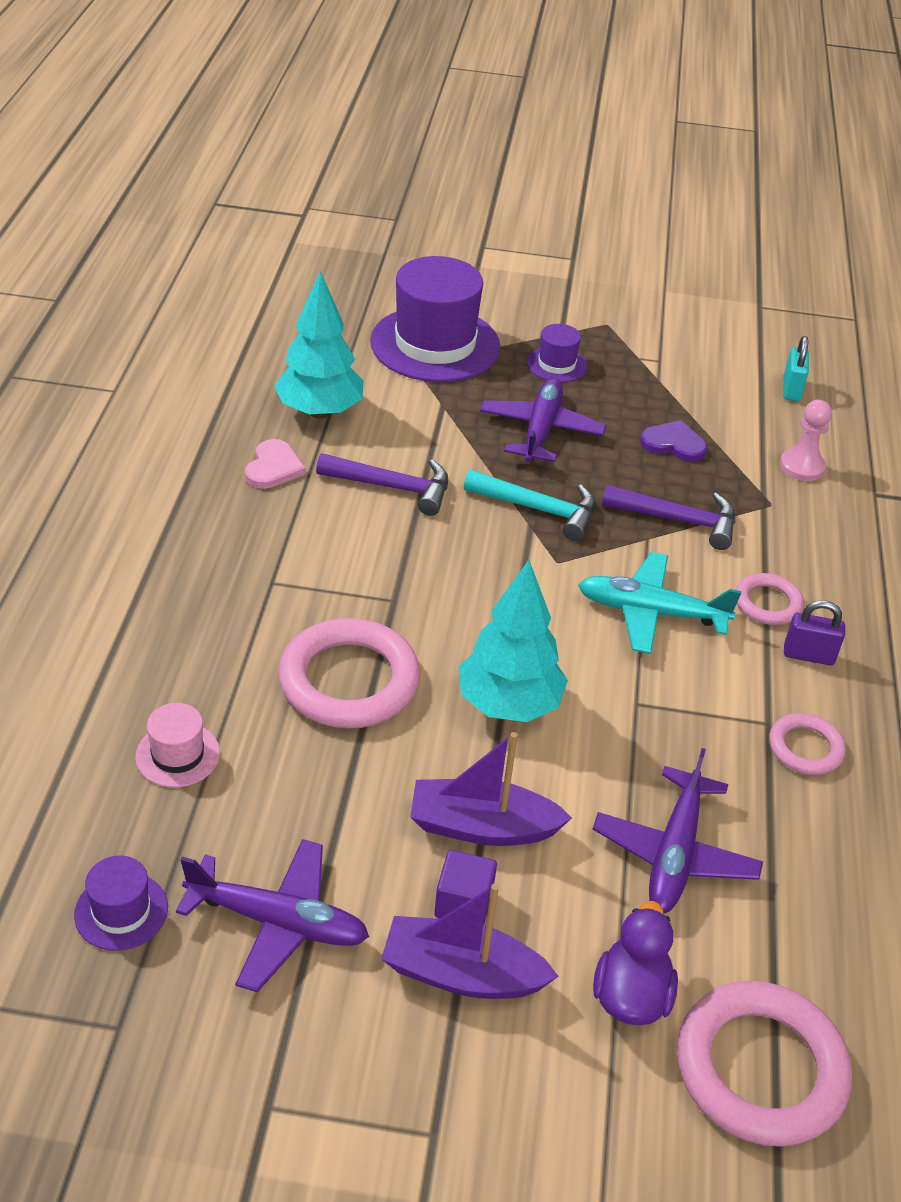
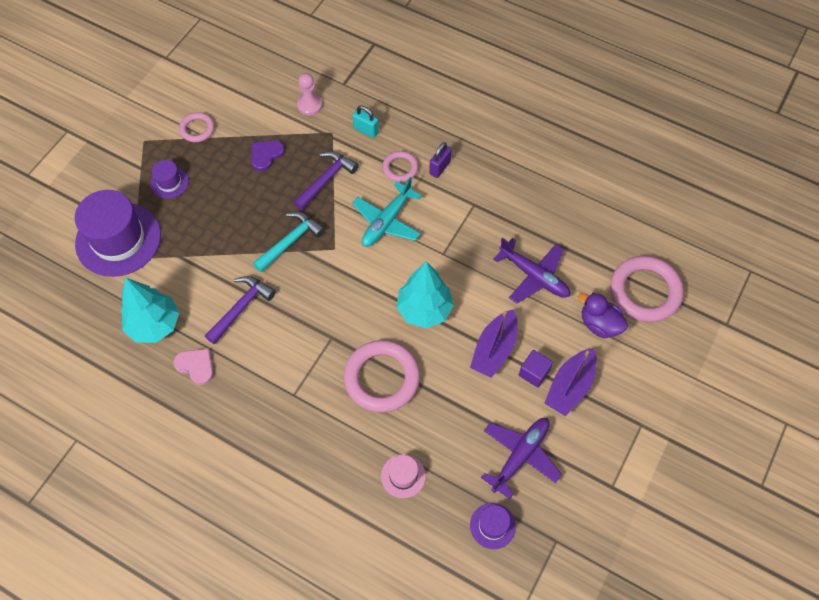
camera: 65 degrees left, 20 degrees up
purple plane [480,378,606,463] -> none
pink ring [769,713,846,775] -> pink ring moved to [179,112,214,142]
turquoise padlock [783,336,809,401] -> turquoise padlock moved to [352,106,379,138]

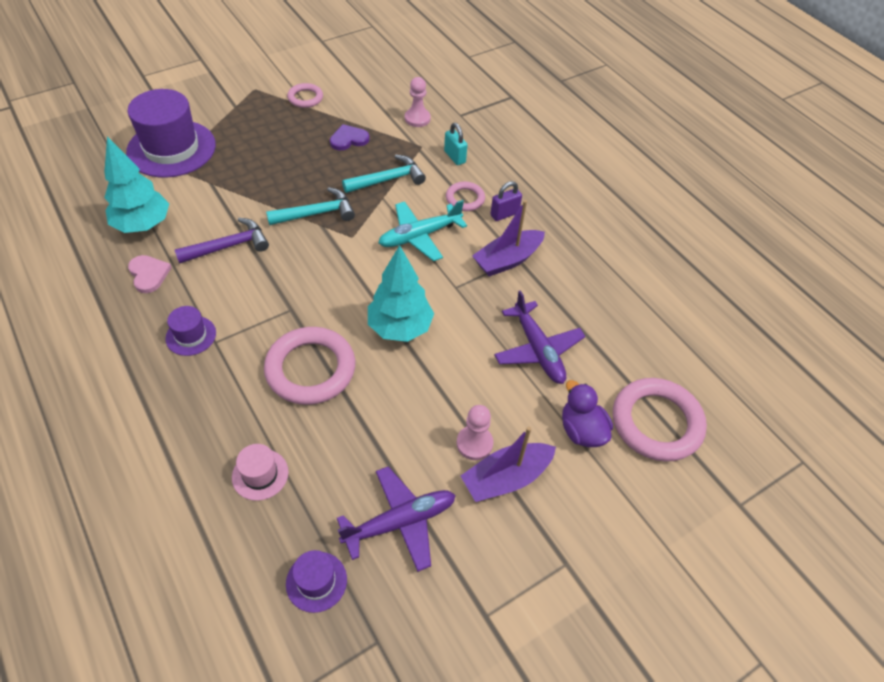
camera: 25 degrees right, 10 degrees down
purple hat [150,160,189,199] -> purple hat moved to [165,306,216,356]
purple hammer [293,151,359,210] -> turquoise hammer [342,155,426,193]
purple boat [470,309,518,378] -> purple boat moved to [472,200,545,276]
purple cube [519,350,553,388] -> pink pawn [456,405,493,460]

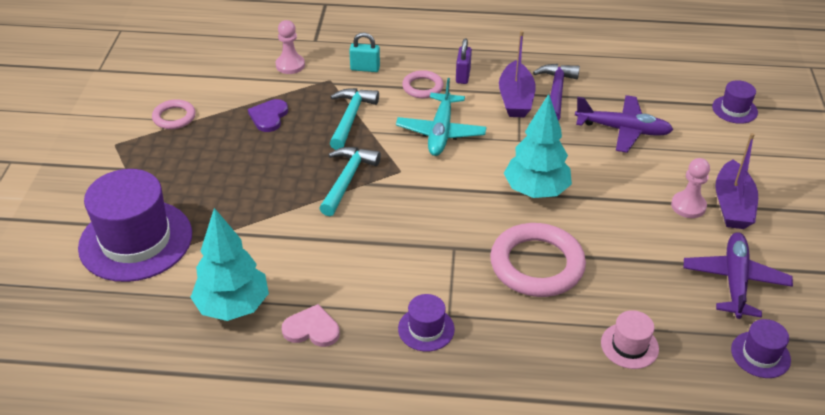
camera: 50 degrees left, 10 degrees down
purple hammer [175,218,269,264] -> purple hammer moved to [533,64,580,121]
purple duck [562,380,613,447] -> none
pink ring [613,378,707,462] -> purple hat [712,80,758,124]

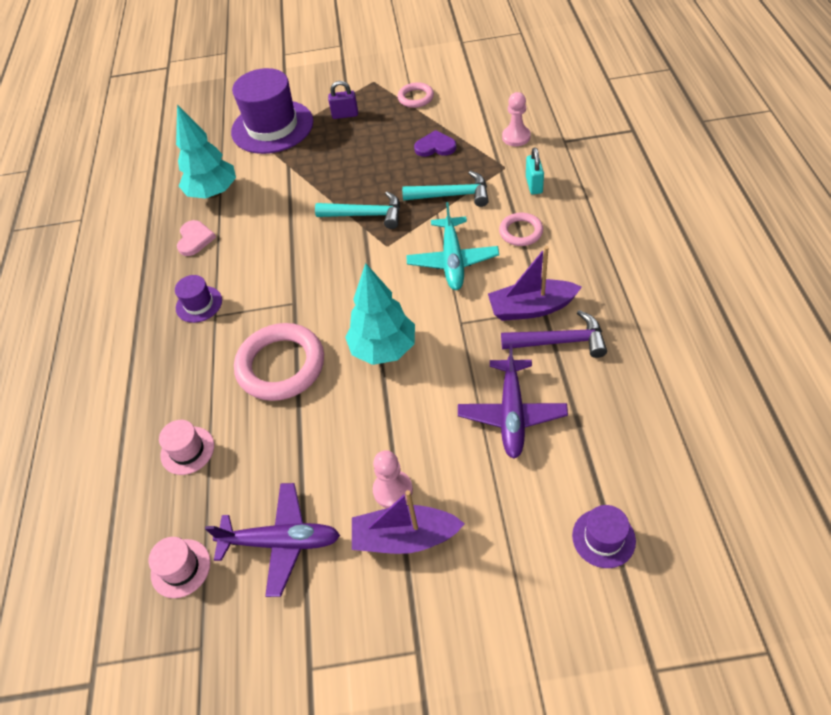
camera: 85 degrees right, 10 degrees up
turquoise plane [396,78,486,156] -> turquoise plane turned 90 degrees counterclockwise [406,202,499,290]
purple padlock [456,39,472,84] -> purple padlock moved to [328,81,358,119]
purple hat [731,319,791,378] -> pink hat [149,537,210,598]

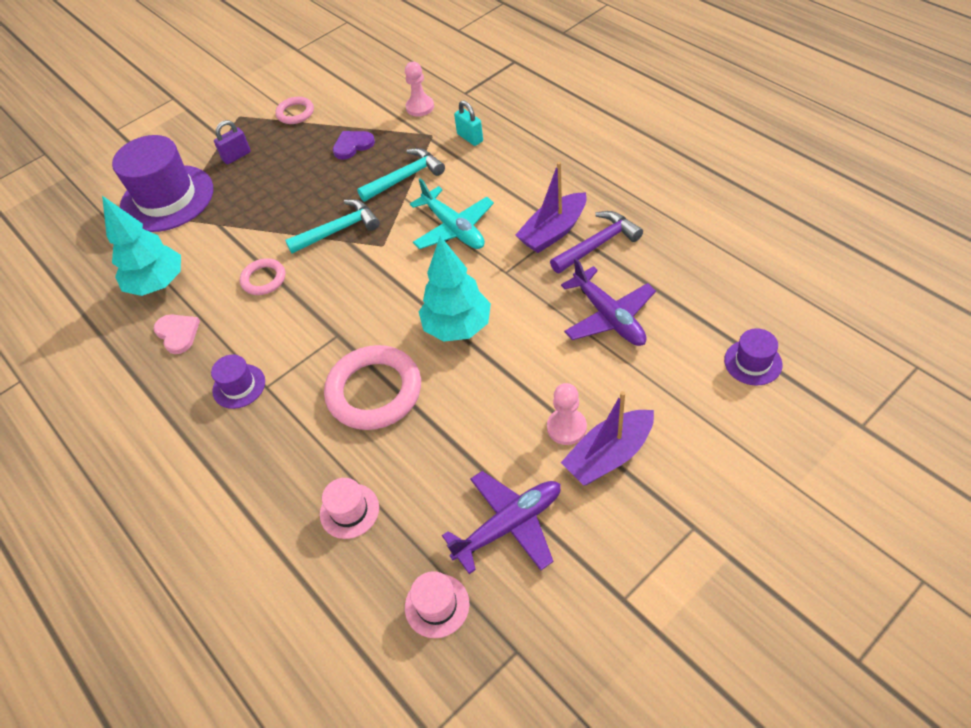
camera: 35 degrees left, 0 degrees up
pink ring [499,213,543,246] -> pink ring moved to [240,259,285,295]

